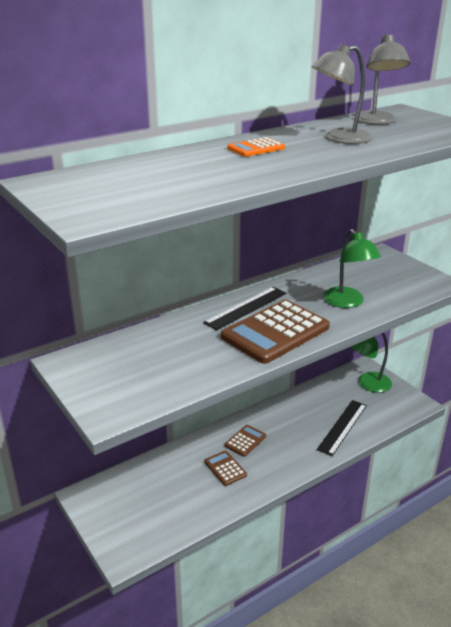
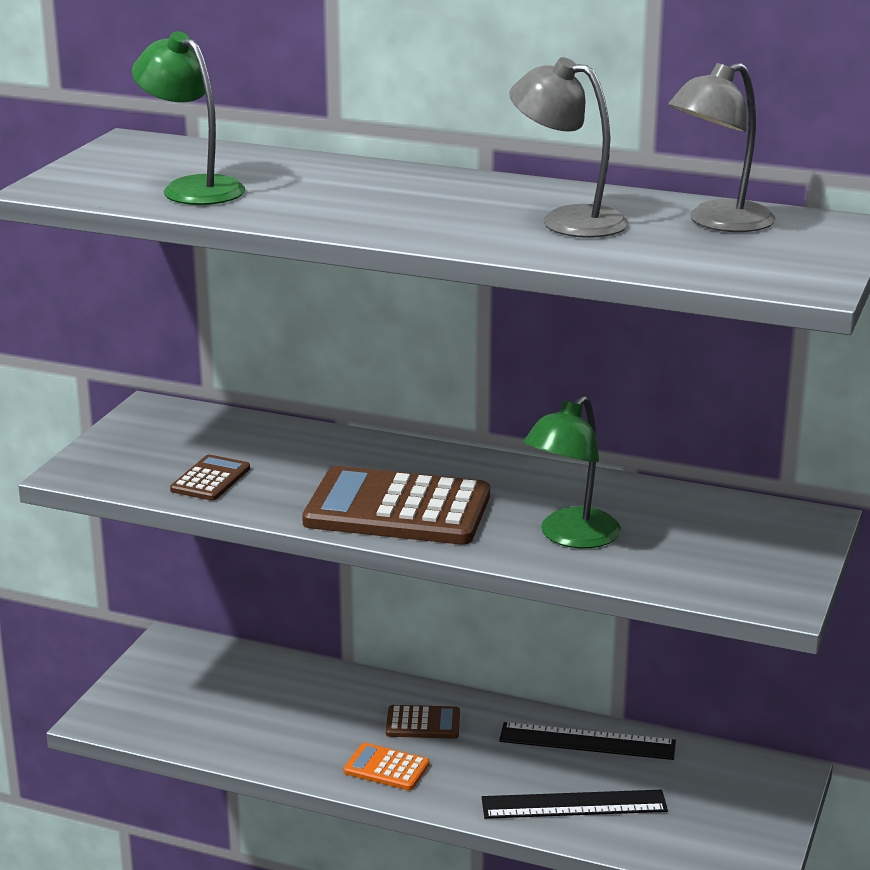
camera: 55 degrees right, 5 degrees down
black ruler [203,287,287,330] -> black ruler moved to [499,722,676,760]
brown calculator [204,451,247,486] -> brown calculator moved to [170,455,250,500]
orange calculator [227,137,285,157] -> orange calculator moved to [343,743,429,790]
green lamp [351,333,392,393] -> green lamp moved to [132,31,245,205]

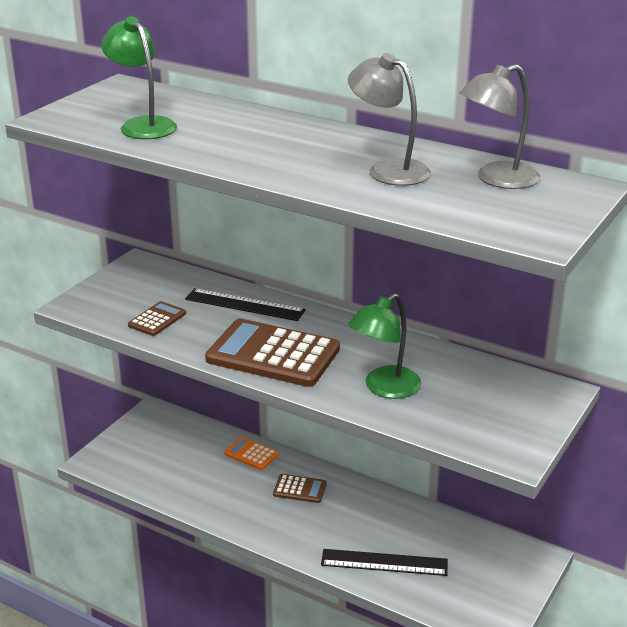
camera: 10 degrees right, 5 degrees up
orange calculator [343,743,429,790] -> orange calculator moved to [225,437,278,470]
black ruler [499,722,676,760] -> black ruler moved to [185,288,306,321]

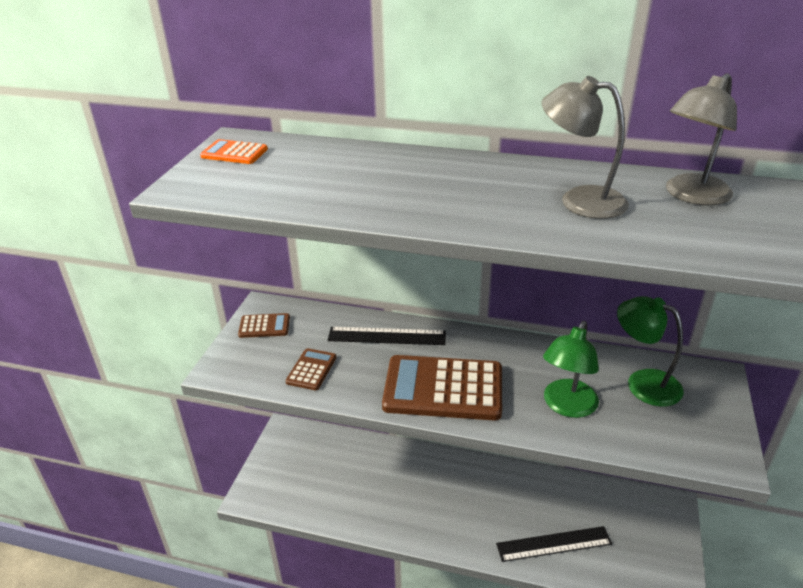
camera: 15 degrees left, 5 degrees up
green lamp [101,16,177,139] -> green lamp moved to [617,296,684,406]
orange calculator [225,437,278,470] -> orange calculator moved to [200,139,268,164]
brown calculator [273,474,327,503] -> brown calculator moved to [238,313,290,338]

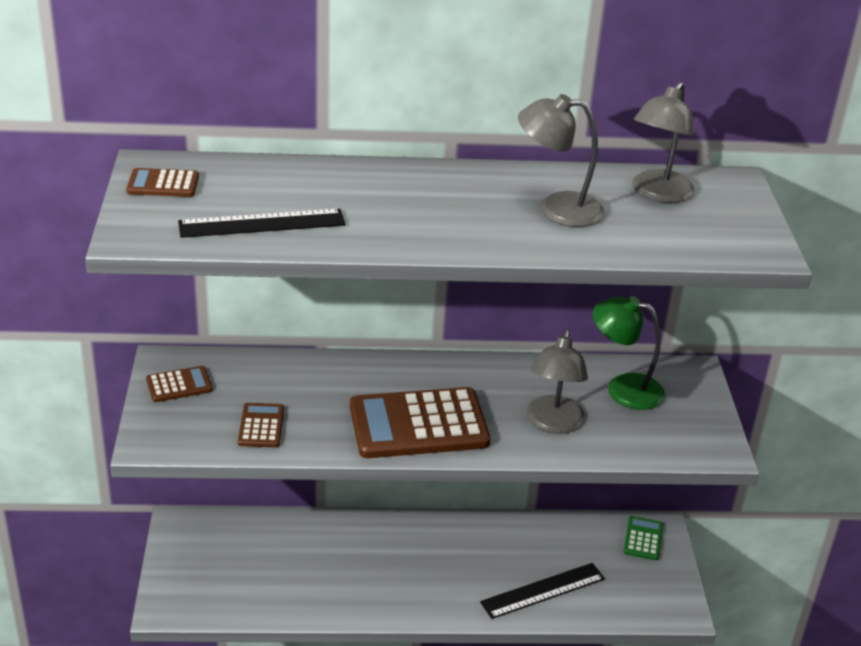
camera: 20 degrees left, 0 degrees up
orange calculator [200,139,268,164] -> brown calculator [126,168,199,197]
black ruler [328,327,446,345] -> black ruler moved to [178,209,345,238]
green lamp [543,321,599,418] -> grey lamp [526,329,588,434]
none -> green calculator [624,516,663,560]

